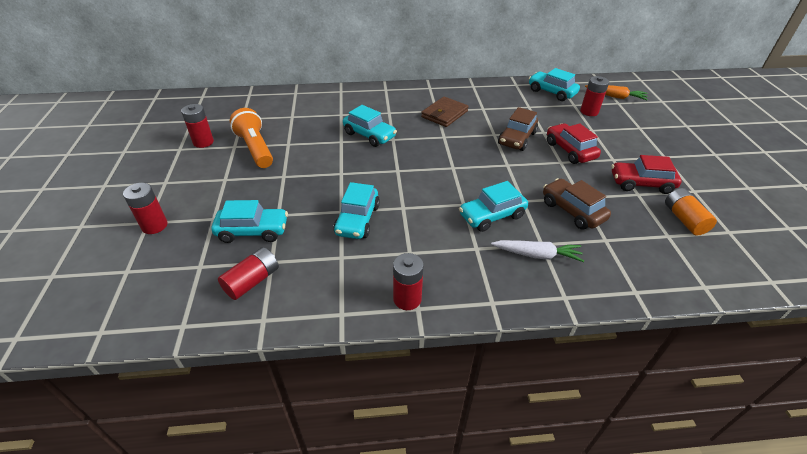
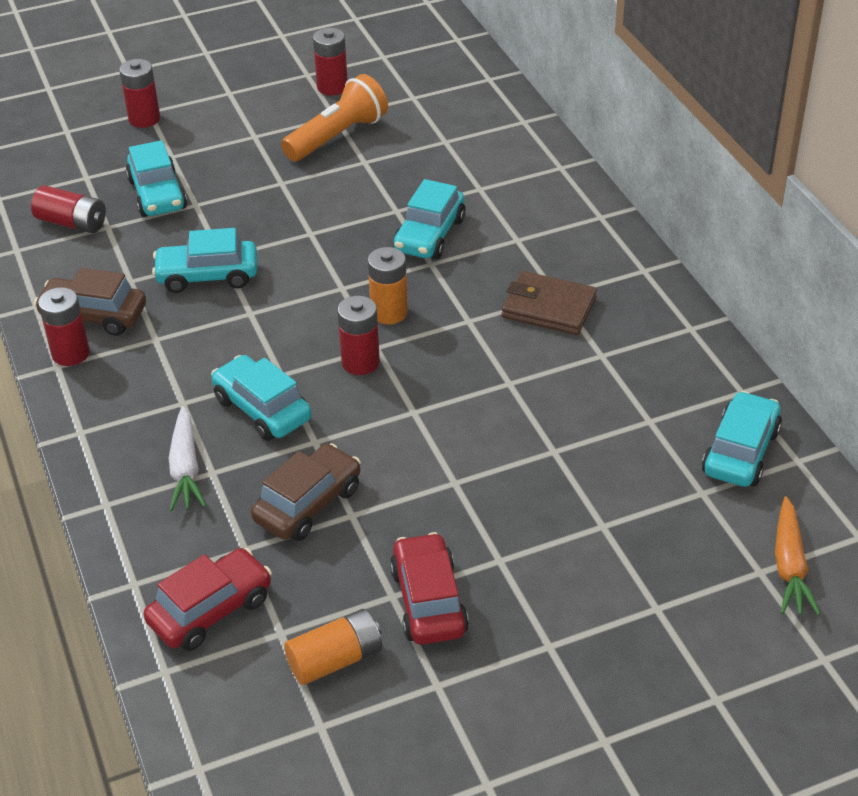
camera: 75 degrees right, 0 degrees up
brown car [498,107,538,151] -> brown car moved to [34,268,146,336]
red car [547,123,601,164] -> red car moved to [144,548,272,651]
red battery [580,76,609,116] -> red battery moved to [337,296,380,375]
none -> orange battery [368,247,408,324]

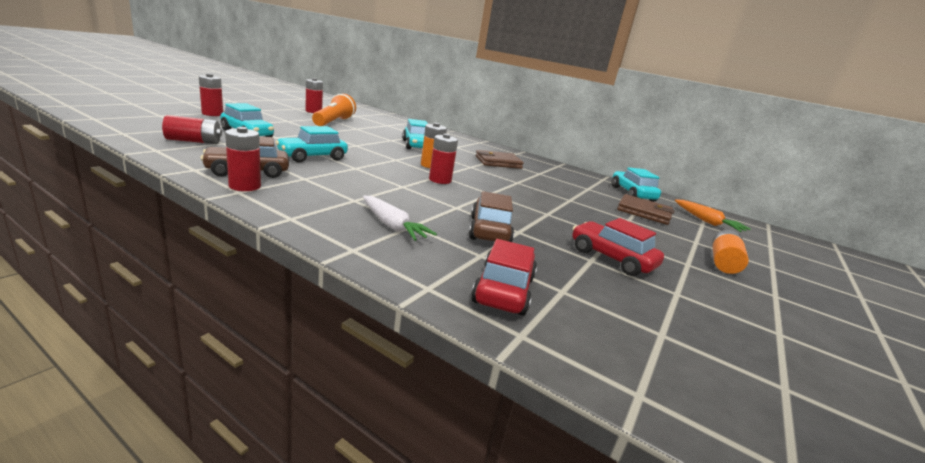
camera: 40 degrees left, 20 degrees down
turquoise car [211,355,312,441] -> none
orange battery [284,609,382,685] -> orange battery moved to [712,230,749,274]
none -> brown wallet [617,194,675,225]

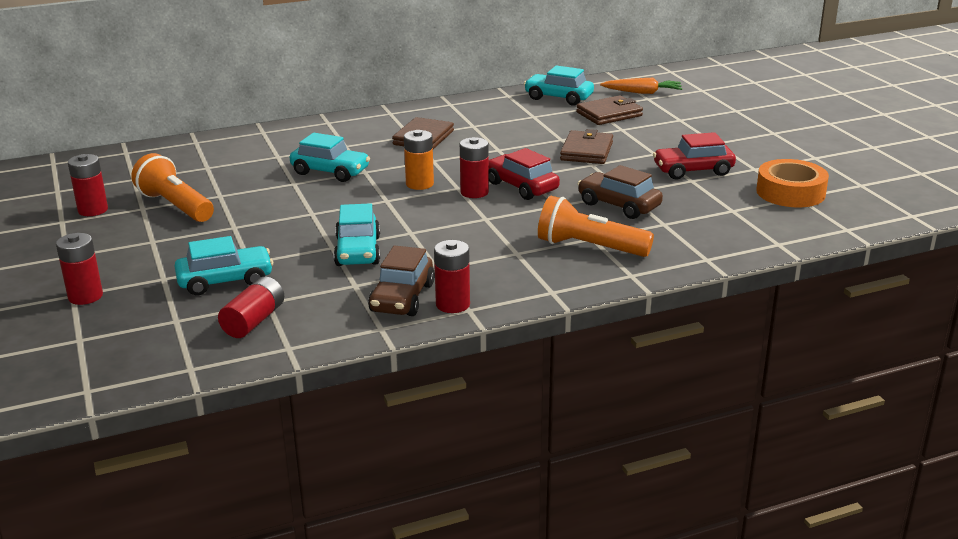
camera: 50 degrees left, 5 degrees up
white carrot [363,196,437,241] -> orange flashlight [538,196,654,257]
red car [471,239,537,316] -> red car moved to [489,148,560,200]
orange battery [712,230,749,274] -> none
none -> brown wallet [560,129,613,164]
none -> orange tape [756,159,829,207]

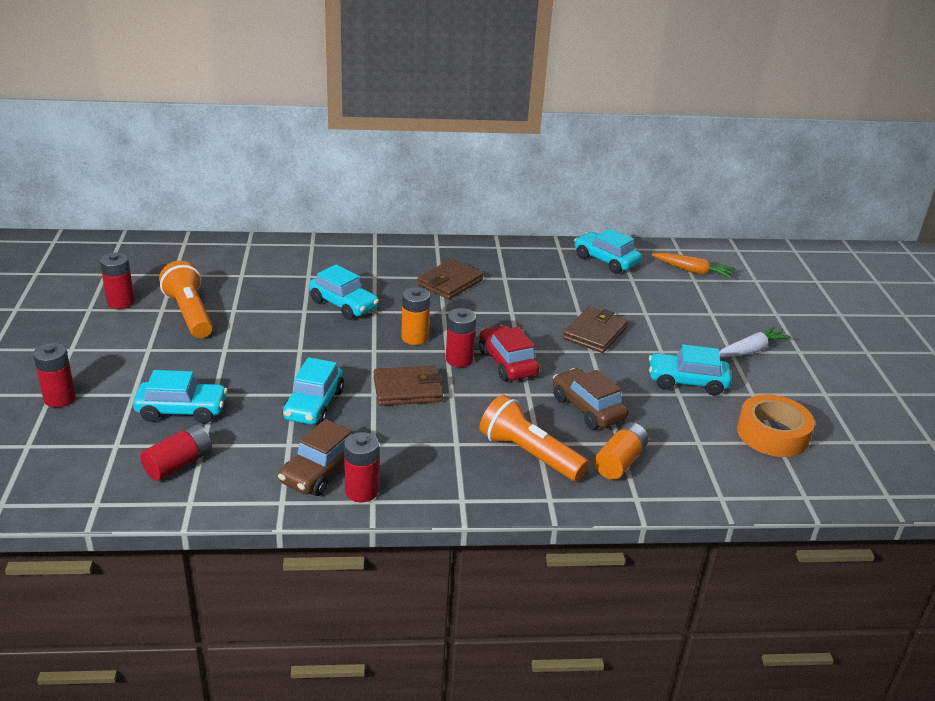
camera: 15 degrees right, 5 degrees up
brown wallet [576,95,643,125] -> brown wallet moved to [374,365,443,406]
red car [653,132,736,179] -> turquoise car [649,344,732,396]
none -> orange battery [594,422,649,480]
none -> white carrot [719,326,791,358]

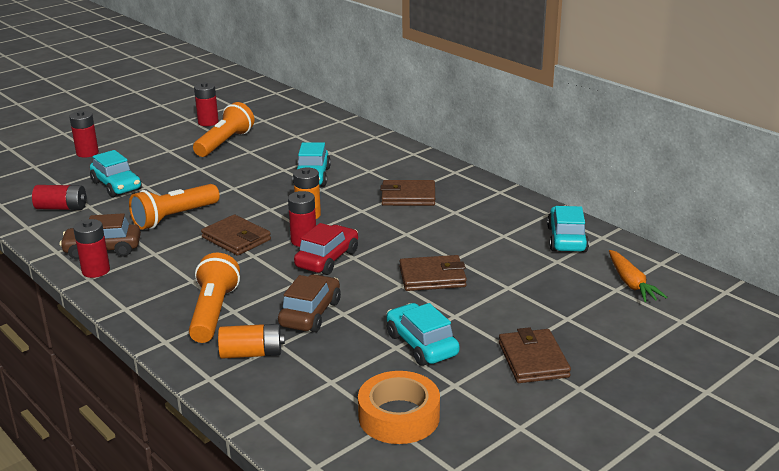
camera: 55 degrees right, 5 degrees down
turquoise car [282,357,344,425] -> orange flashlight [129,184,220,230]
white carrot [719,326,791,358] -> brown wallet [499,327,571,383]

